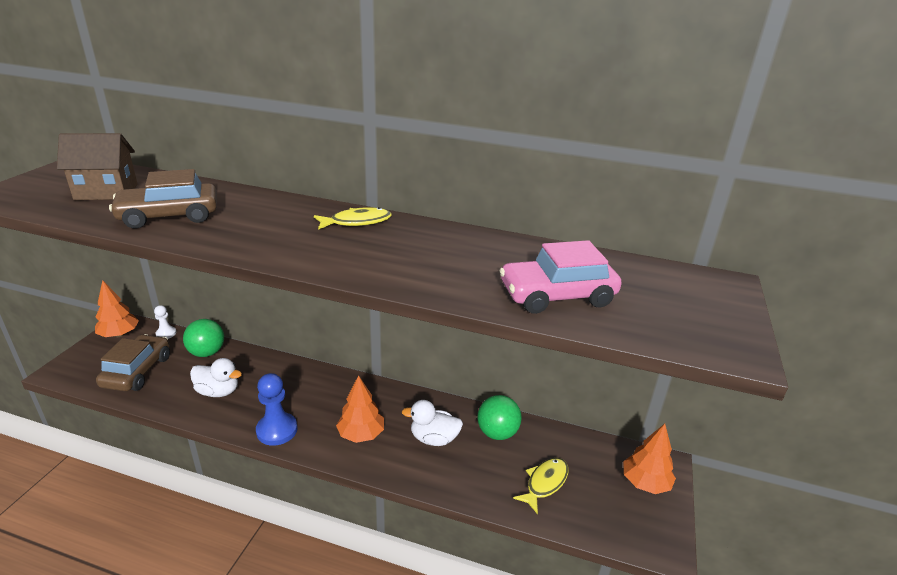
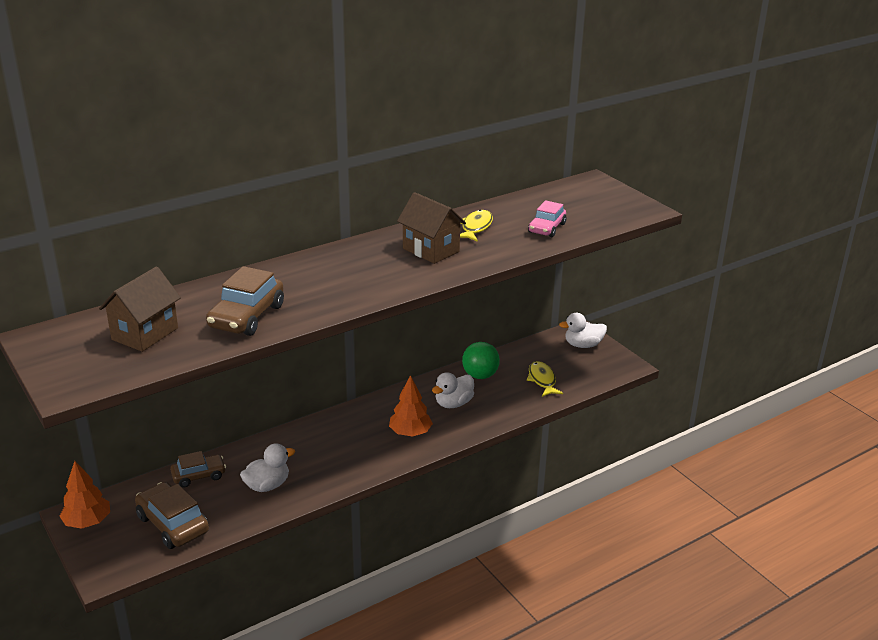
camera: 50 degrees left, 0 degrees up
white pawn [154,305,176,339] -> none
green ball [183,319,224,357] -> brown car [170,451,226,488]
blue pawn [256,373,298,446] -> none
yellow fish [314,207,392,230] -> yellow fish moved to [460,210,493,242]
pink car [499,240,622,314] -> pink car [528,200,566,237], size x0.65
orange tree [623,424,676,494] -> white duck [559,313,607,348]
none -> brown house [397,192,466,264]

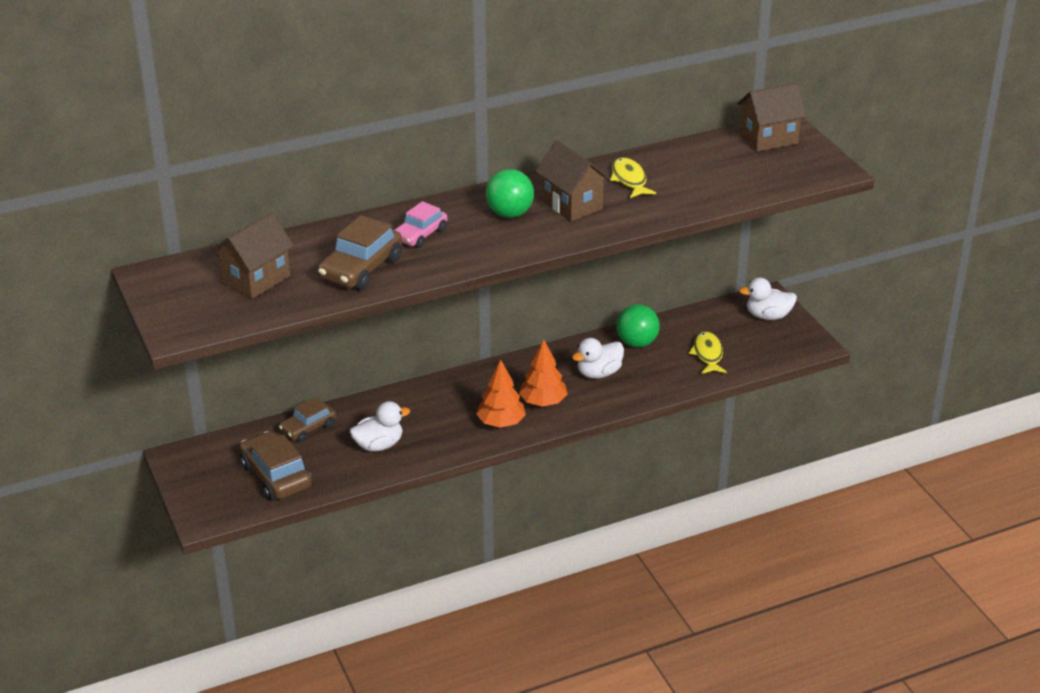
camera: 10 degrees right, 5 degrees up
orange tree [59,461,110,529] -> orange tree moved to [476,359,526,428]
brown car [170,451,226,488] -> brown car turned 150 degrees clockwise [279,397,336,442]
yellow fish [460,210,493,242] -> yellow fish turned 45 degrees counterclockwise [610,157,656,198]
pink car [528,200,566,237] -> pink car moved to [395,201,447,248]
none -> green ball [486,169,534,218]
none -> brown house [737,83,807,152]

